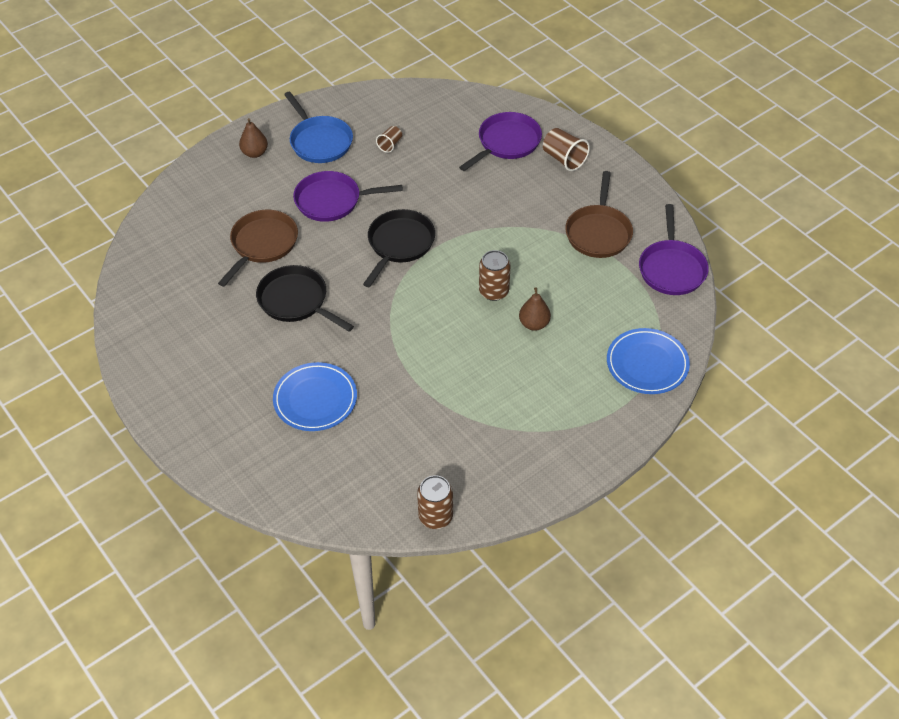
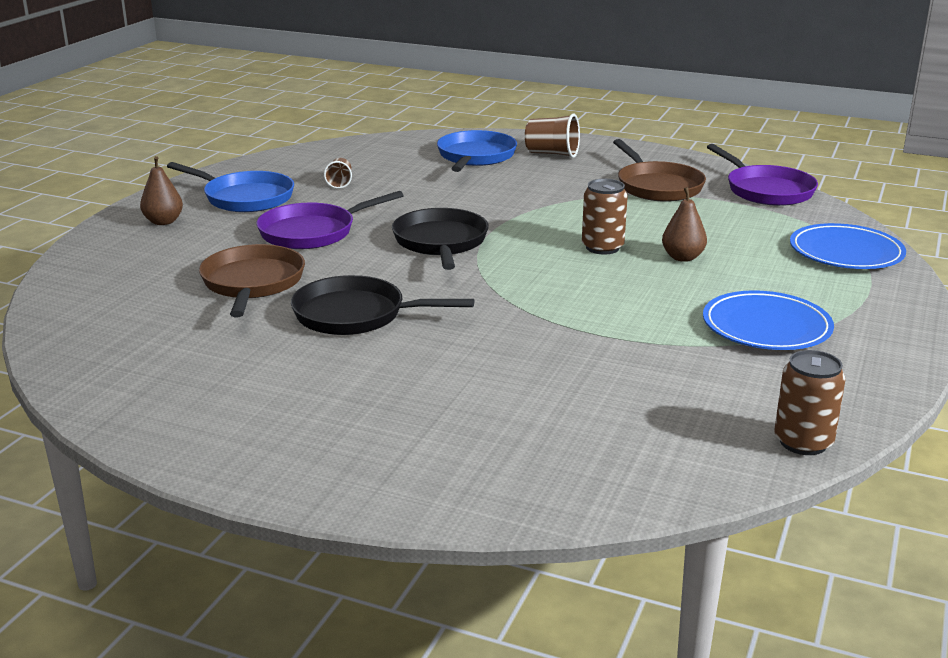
camera: 30 degrees left, 25 degrees down
blue plate [273,362,357,431] -> blue plate moved to [703,290,834,350]
purple pan [459,112,542,171] -> blue pan [437,130,517,172]

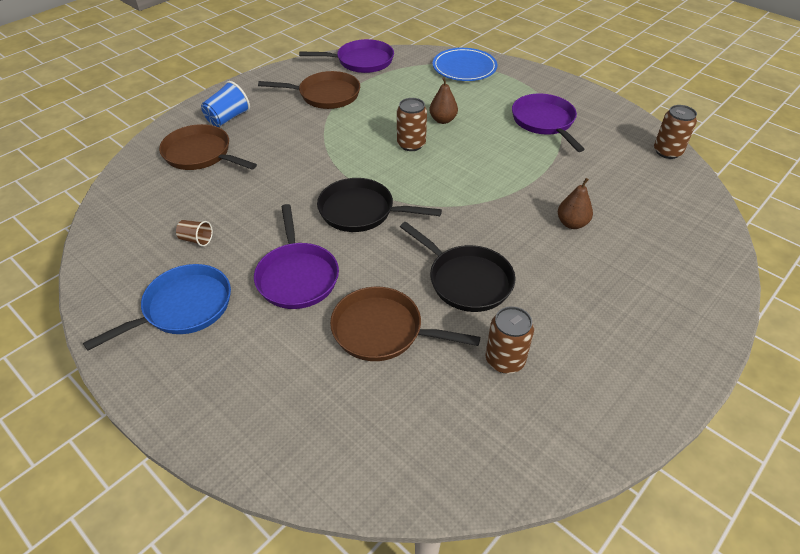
camera: 70 degrees left, 20 degrees up
brown pear [140,156,183,225] -> brown pear moved to [558,178,593,229]
black pan [291,275,474,335] -> black pan turned 75 degrees counterclockwise [400,222,515,312]
blue pan [437,130,517,172] -> brown pan [159,124,257,170]
brown cup [525,114,580,158] -> blue cup [201,81,250,127]
blue plate [703,290,834,350] -> purple pan [512,93,585,152]
none -> brown can [486,306,534,374]

